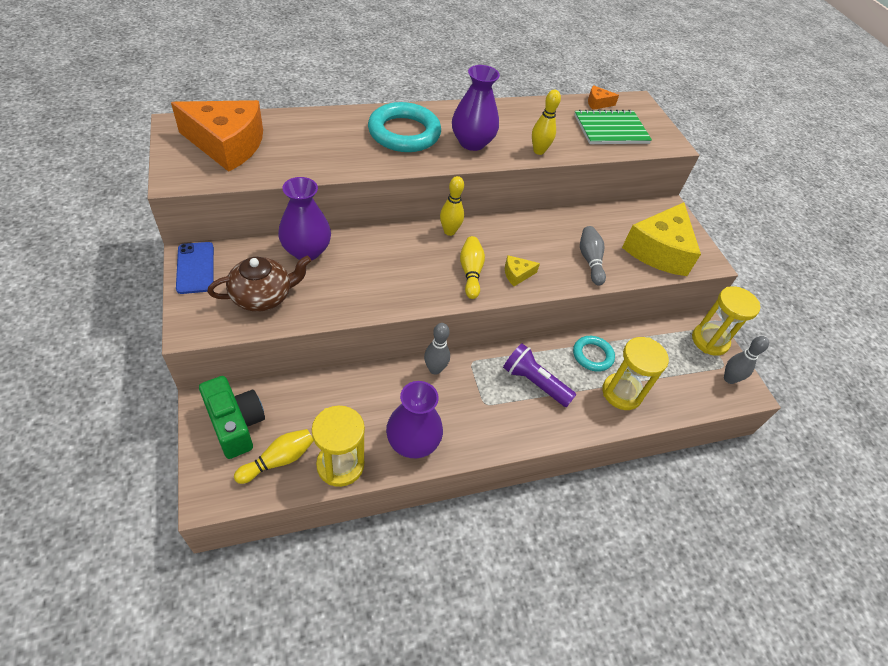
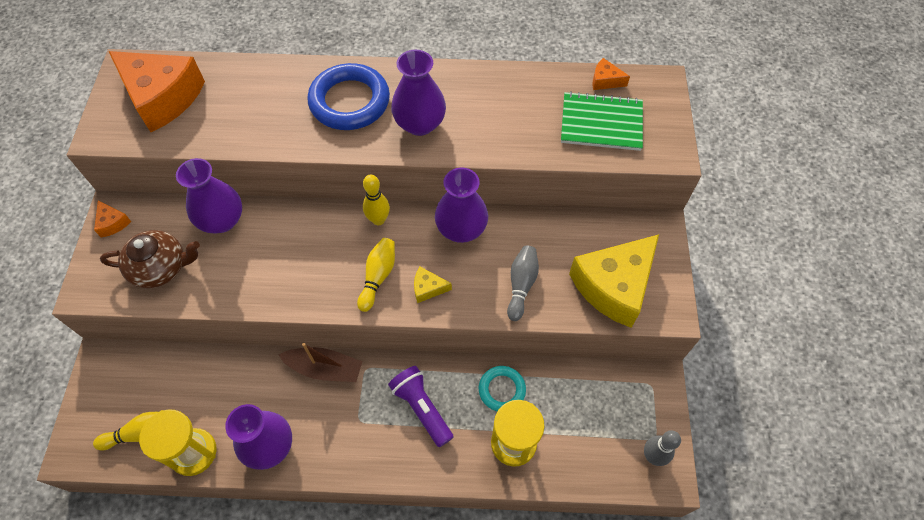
camera: 25 degrees right, 10 degrees up
blue phone [176,242,214,294] -> orange cheese [94,201,131,237]
green camera [199,376,265,459] -> none
turquoise ring [368,102,441,152] -> blue ring [308,63,390,130]
grey bowling pin [424,323,450,375] -> brown boat [279,343,362,382]
yellow bowling pin [532,90,561,155] -> none
yellow hourglass [692,286,760,356] -> none
none -> purple vase [435,167,488,243]

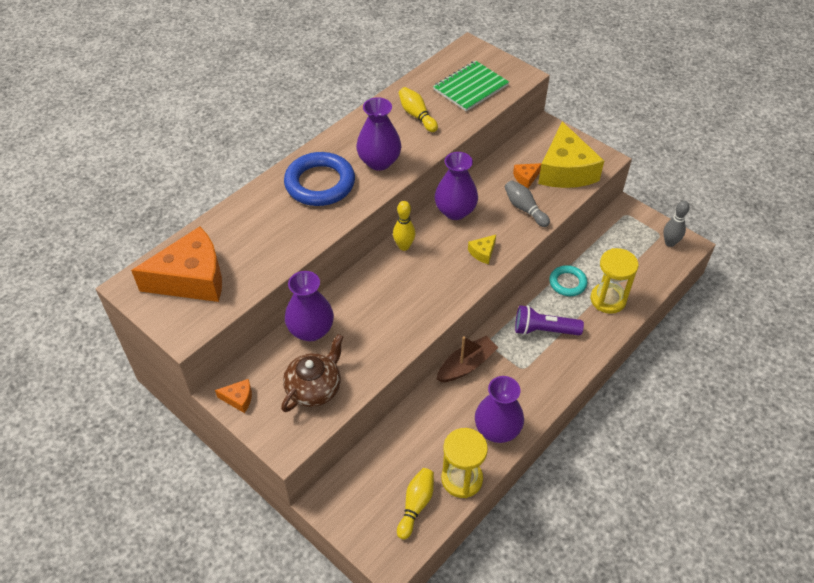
camera: 50 degrees left, 10 degrees down
yellow bowling pin [357,238,395,312] -> yellow bowling pin moved to [399,87,438,132]
orange cheese [592,58,630,90] -> orange cheese moved to [513,163,542,188]

